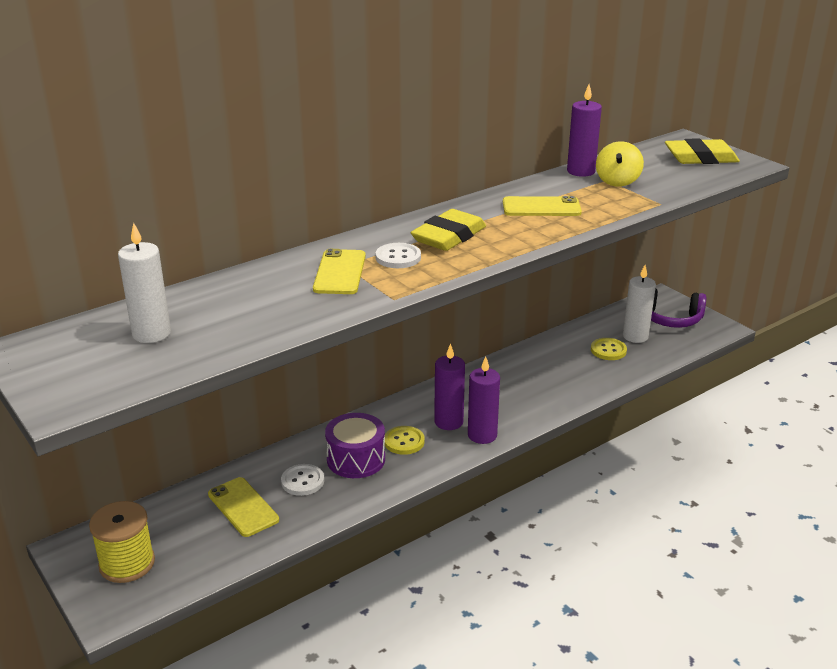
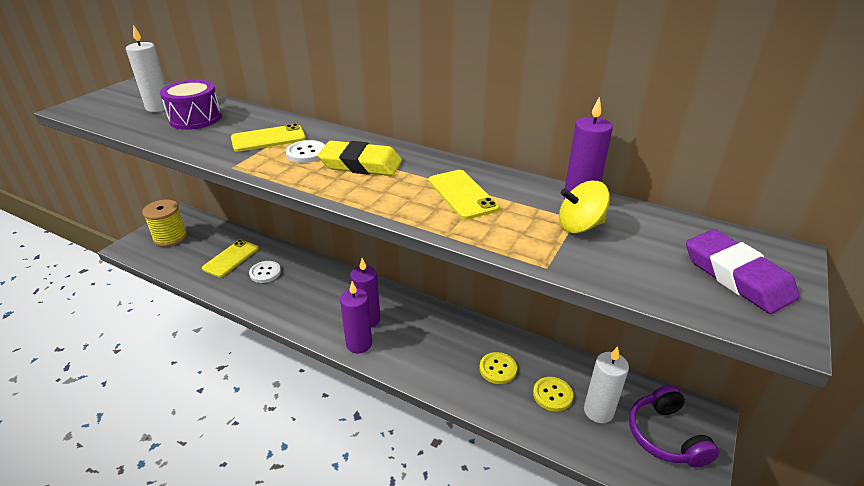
camera: 65 degrees right, 5 degrees up
purple drum [325,413,385,478] -> purple drum moved to [160,80,222,130]
yellow button [385,426,425,455] -> yellow button moved to [479,352,517,384]
yellow eraser [665,138,740,164] -> purple eraser [686,229,800,314]

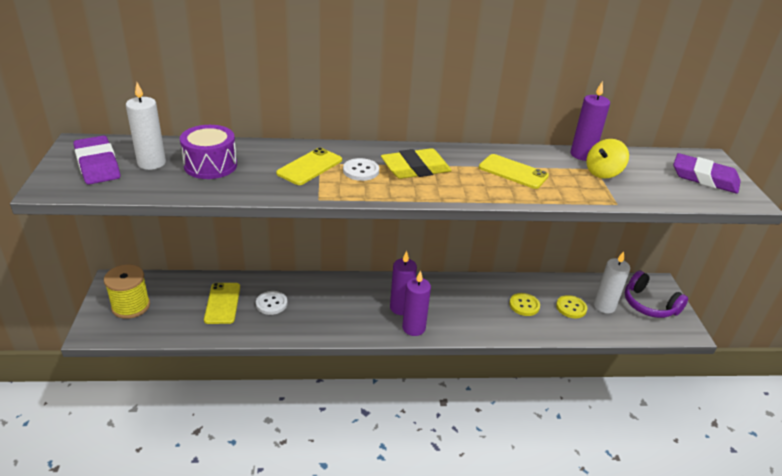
camera: 35 degrees left, 0 degrees up
none -> purple eraser [73,136,121,184]

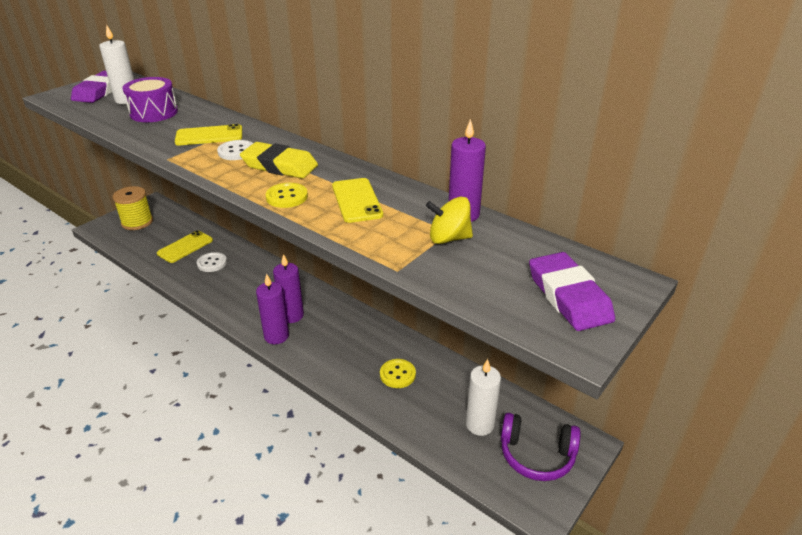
camera: 45 degrees right, 0 degrees up
yellow button [556,295,587,318] -> yellow button moved to [266,183,308,208]
purple headphones [625,270,688,318] -> purple headphones turned 75 degrees counterclockwise [501,413,581,481]

